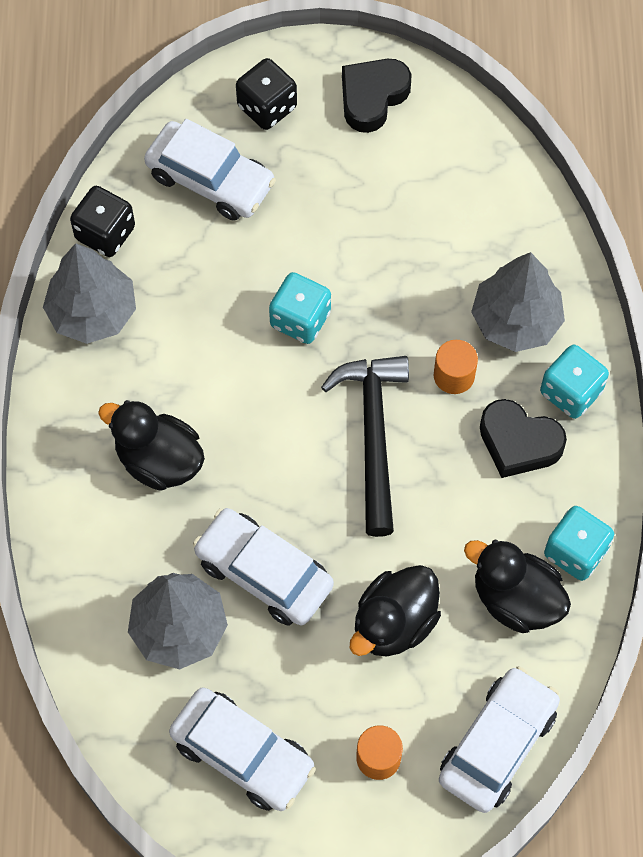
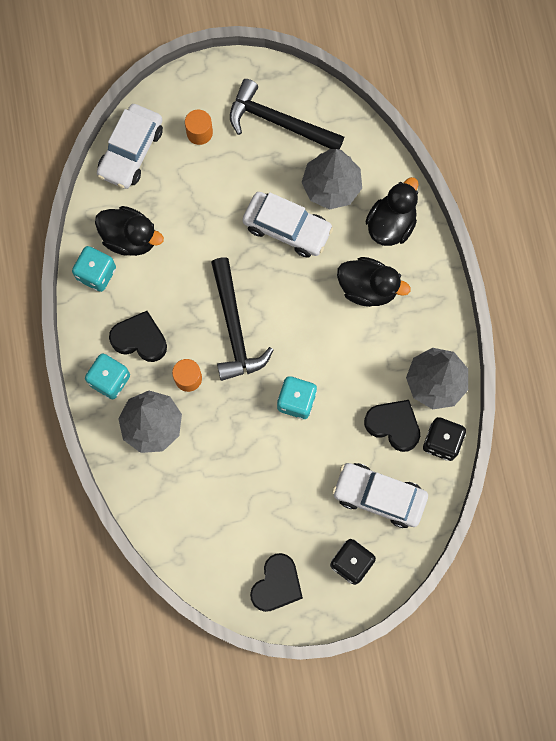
camera: 170 degrees right, 10 degrees up
white car [169,687,316,811] -> black hammer [230,79,344,150]
black duck [350,565,441,656] -> black duck moved to [366,177,419,246]
none -> black heart [364,400,420,452]

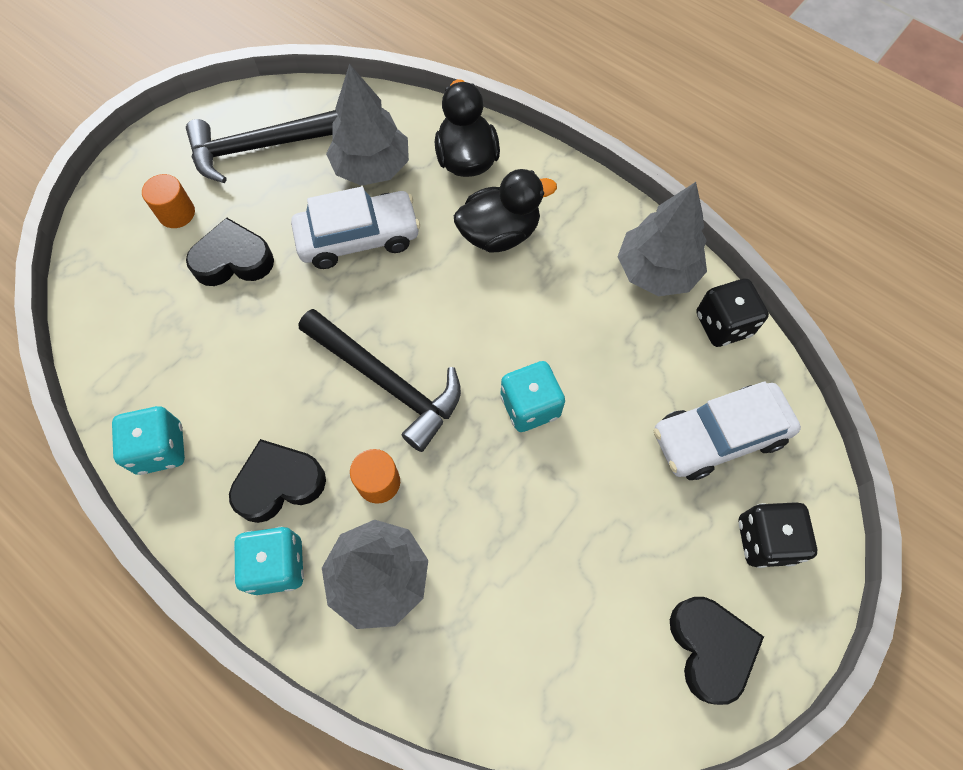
camera: 40 degrees left, 10 degrees down
black duck [95,206,164,256] -> none
white car [97,104,163,189] -> none
black heart [364,400,420,452] -> black heart moved to [186,218,274,286]

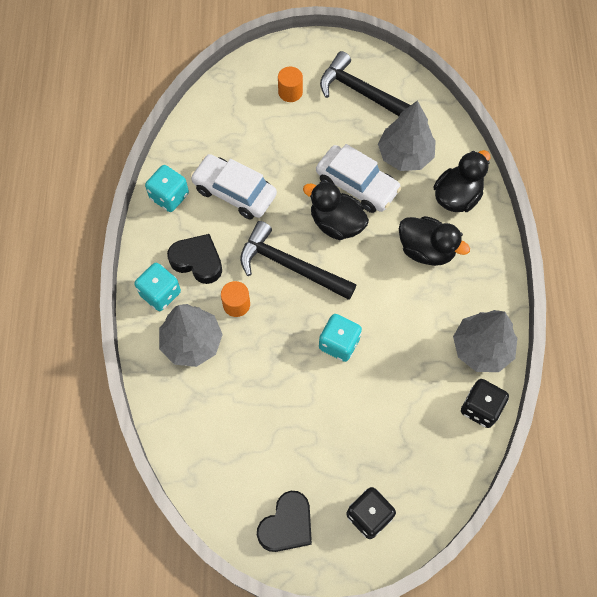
camera: 50 degrees right, 0 degrees up
black heart [186,218,274,286] -> none
black hammer [299,309,461,452] -> black hammer turned 120 degrees clockwise [240,221,356,300]
white car [654,381,801,480] -> white car moved to [190,154,277,220]
none -> black duck [303,181,369,240]

